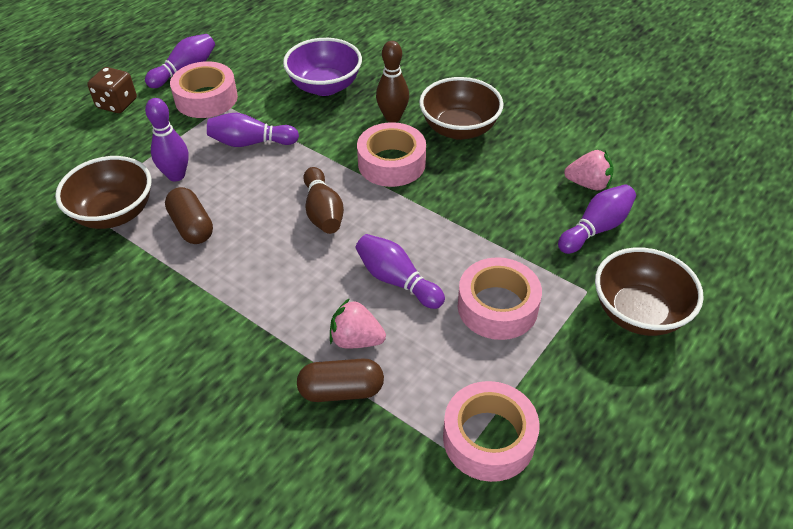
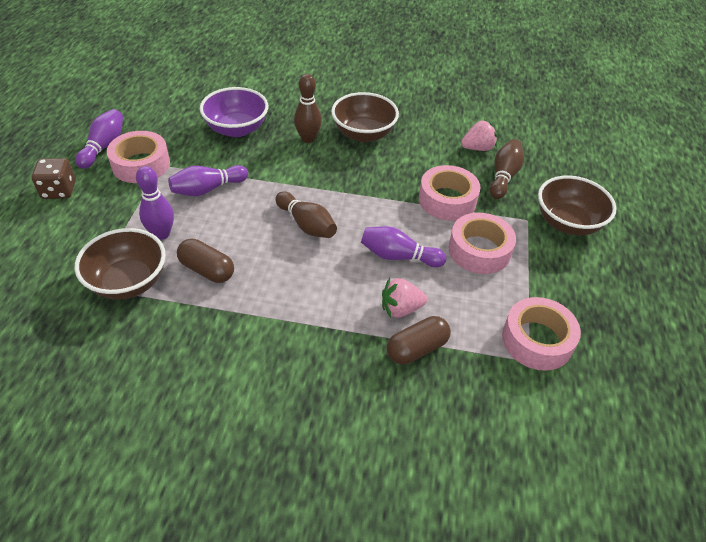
camera: 30 degrees left, 0 degrees up
pink tape [357,122,426,187] -> pink tape moved to [419,165,480,221]
purple bowling pin [558,184,636,254] -> brown bowling pin [490,139,524,199]

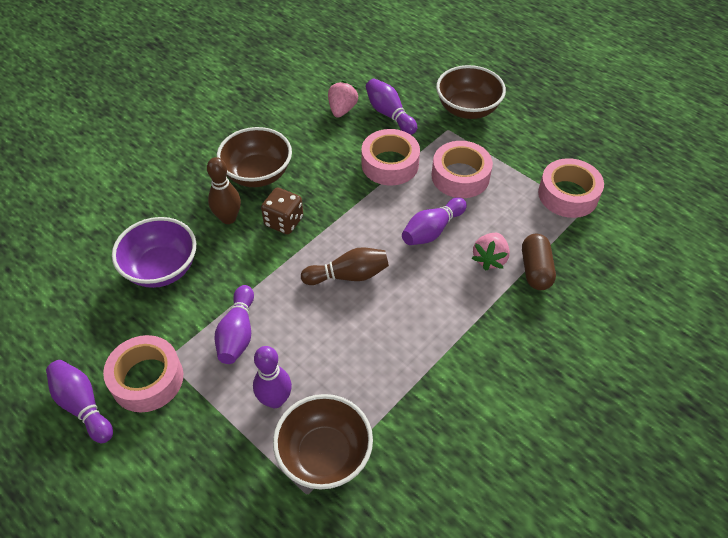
camera: 55 degrees left, 5 degrees up
brown dice [32,158,76,199] -> brown dice moved to [261,187,303,234]
brown capsule [177,239,234,283] -> none
brown bowling pin [490,139,524,199] -> purple bowling pin [366,79,417,135]

